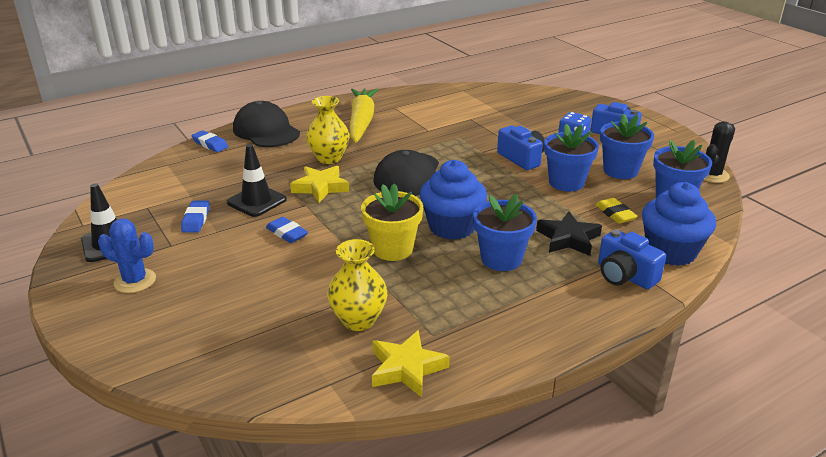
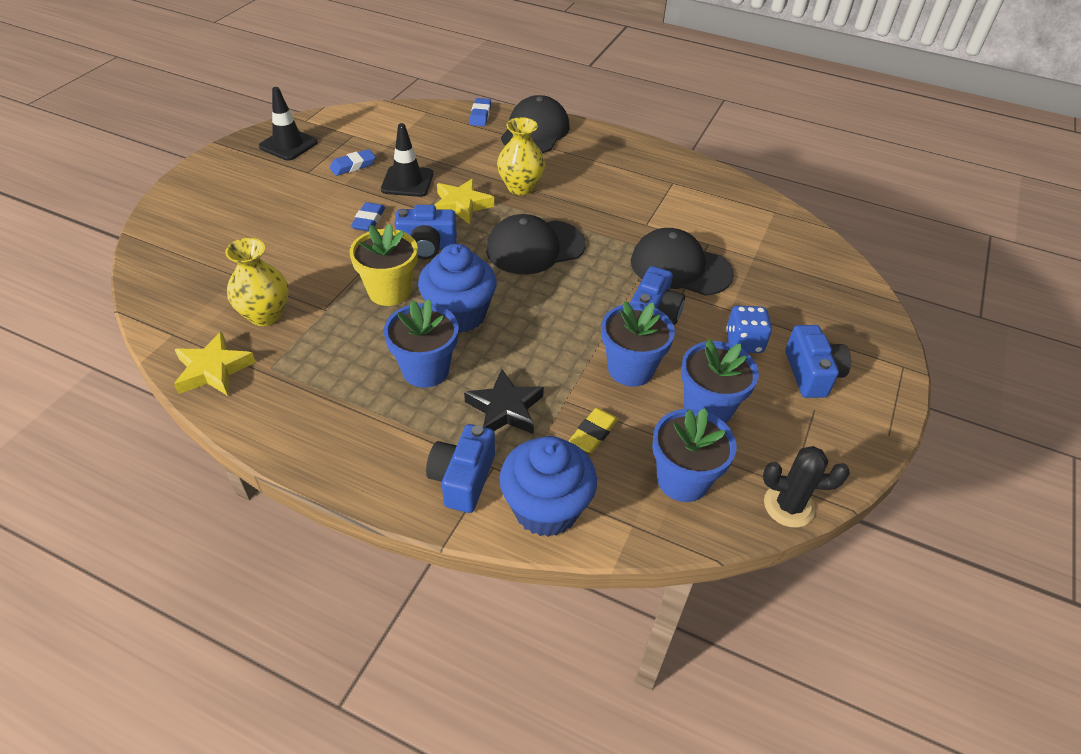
camera: 55 degrees right, 15 degrees up
blue cactus [98,219,156,293] -> none
yellow carrot [350,88,378,143] -> none
none -> blue camera [395,205,457,259]
none -> black cap [631,228,734,296]

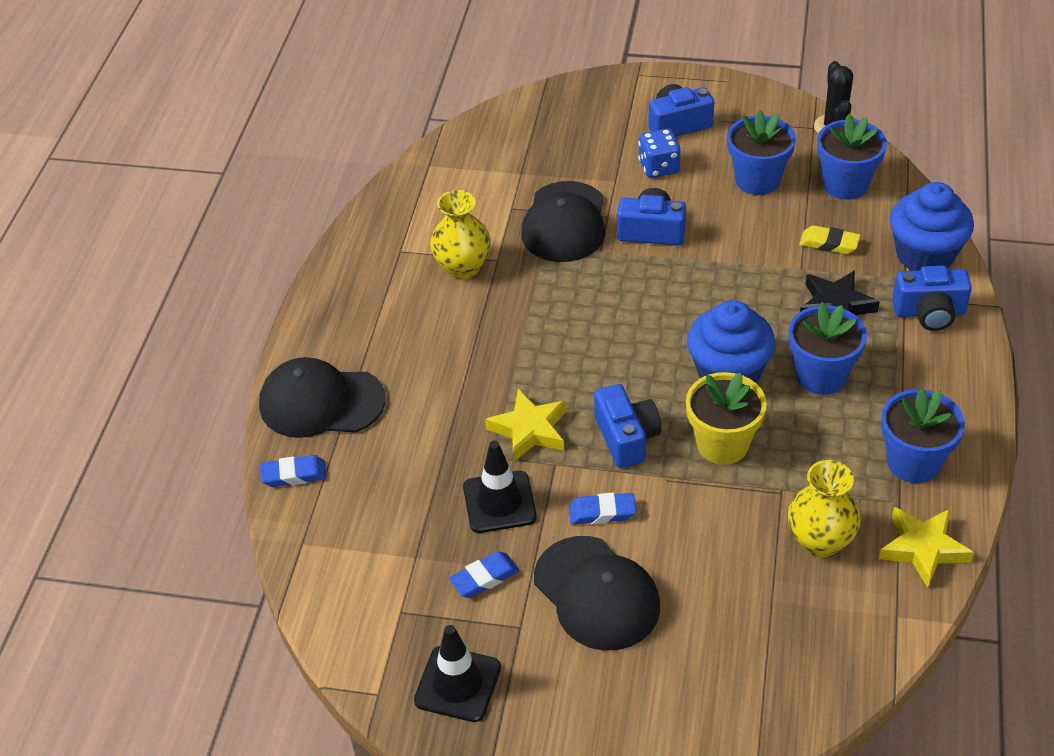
camera: 100 degrees left, 0 degrees up
blue eraser [329,149,376,176] -> blue eraser turned 75 degrees counterclockwise [449,551,519,598]
black cap [486,214,586,275] -> black cap moved to [534,536,660,650]
yellow vase [497,117,546,195] -> yellow vase moved to [430,190,491,279]
blue flower pot [602,301,675,387] -> blue flower pot moved to [881,388,965,483]

